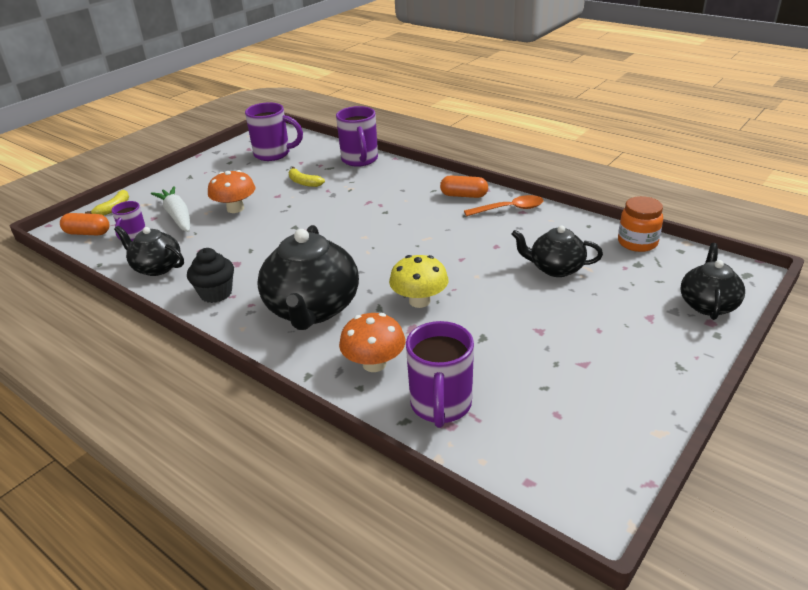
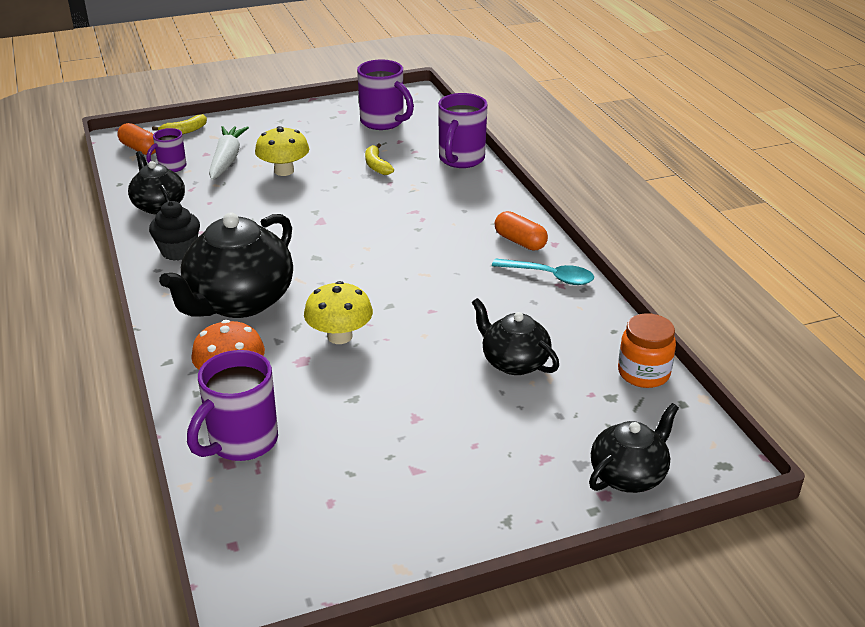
camera: 30 degrees right, 0 degrees up
orange mushroom [208,170,256,213] -> yellow mushroom [255,126,309,176]
orange spoon [464,195,543,216] -> turquoise spoon [492,258,594,285]

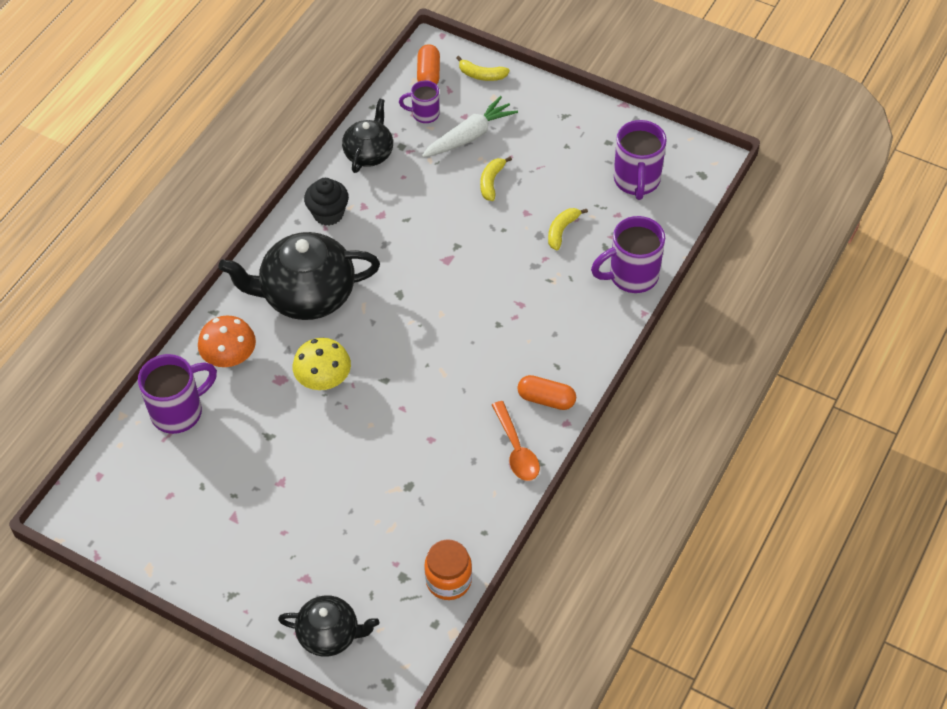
camera: 50 degrees right, 20 degrees up
purple mug [187,350,278,461] -> purple mug turned 150 degrees clockwise [138,354,217,434]
yellow mushroom [255,126,309,176] -> yellow banana [480,156,512,201]
black teapot [472,298,559,375] -> none
turquoise spoon [492,258,594,285] -> orange spoon [492,401,540,481]
orange capsule [495,211,548,250] -> orange capsule turned 75 degrees counterclockwise [517,375,576,410]

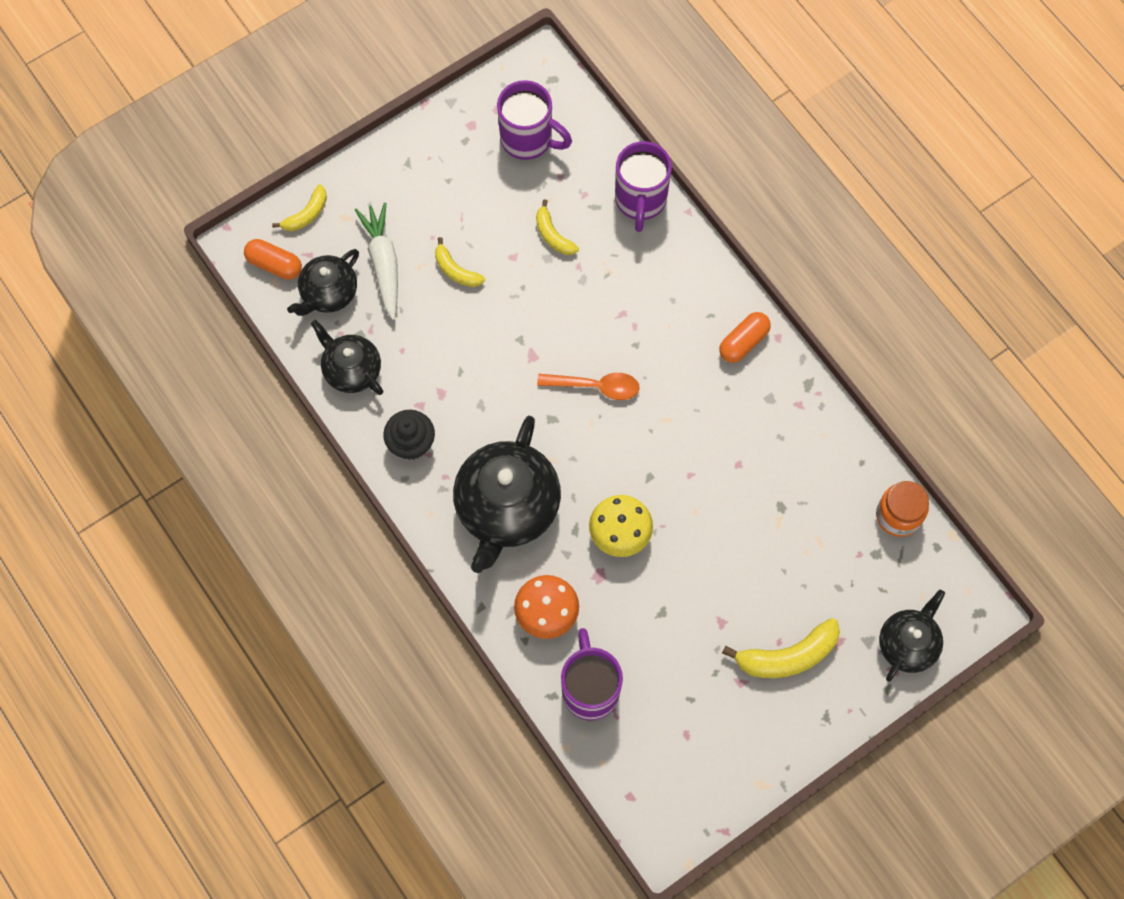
camera: 65 degrees left, 15 degrees up
purple mug [399,80,440,123] -> black teapot [287,249,359,316]
orange spoon [492,401,540,481] -> orange spoon moved to [537,373,640,400]
none -> yellow banana [722,618,840,678]

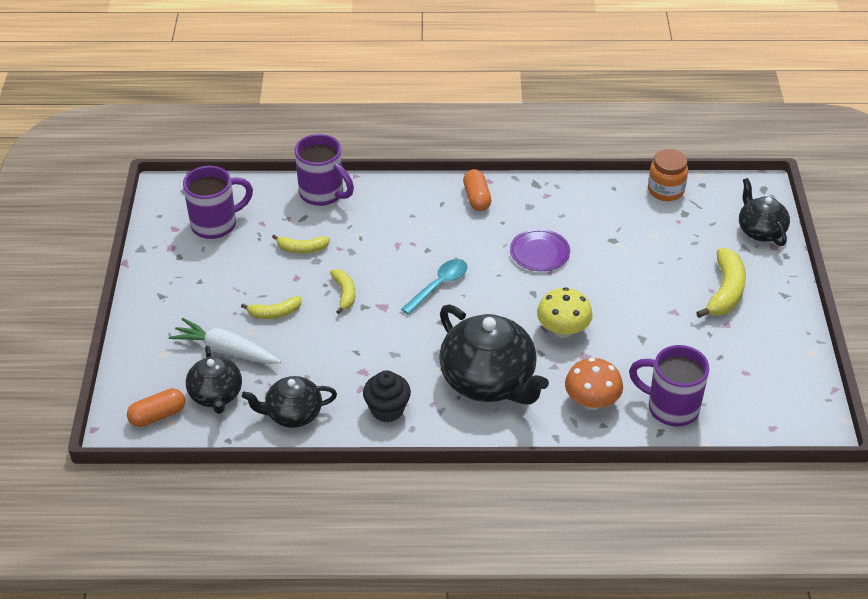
camera: 55 degrees left, 25 degrees down
yellow banana [272,184,327,231] -> yellow banana moved to [330,269,355,314]
orange spoon [537,373,640,400] -> turquoise spoon [401,259,468,315]
none -> purple plate [510,229,570,271]

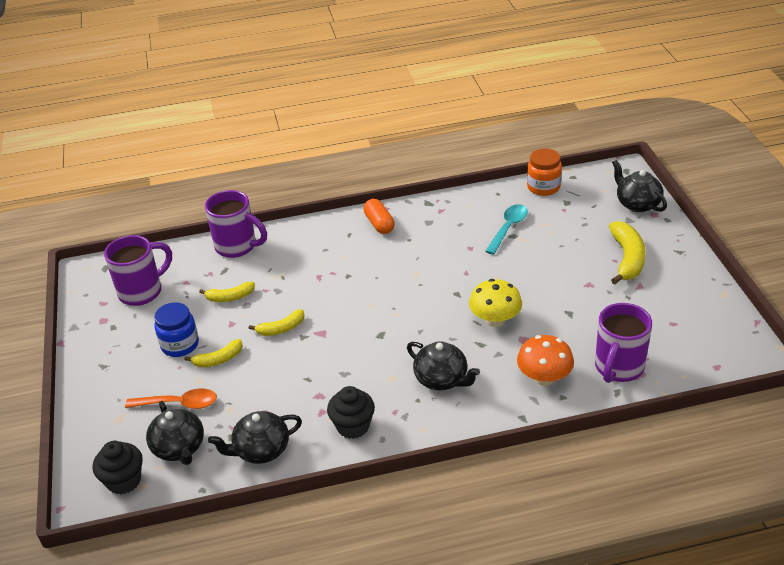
camera: 10 degrees left, 5 degrees down
orange capsule [127,389,185,427] -> black cupcake [93,441,143,495]
white carrot [169,318,281,364] -> orange spoon [125,388,217,409]
yellow banana [330,269,355,314] -> yellow banana turned 90 degrees clockwise [249,309,305,336]
turquoise spoon [401,259,468,315] -> turquoise spoon moved to [485,204,528,255]
black teapot [439,304,549,405] -> black teapot [407,341,480,390], size x0.58
purple plate [510,229,570,271] -> none
purple mug [629,345,709,426] -> purple mug turned 75 degrees counterclockwise [595,303,652,383]
none -> blue jar [154,302,199,357]

